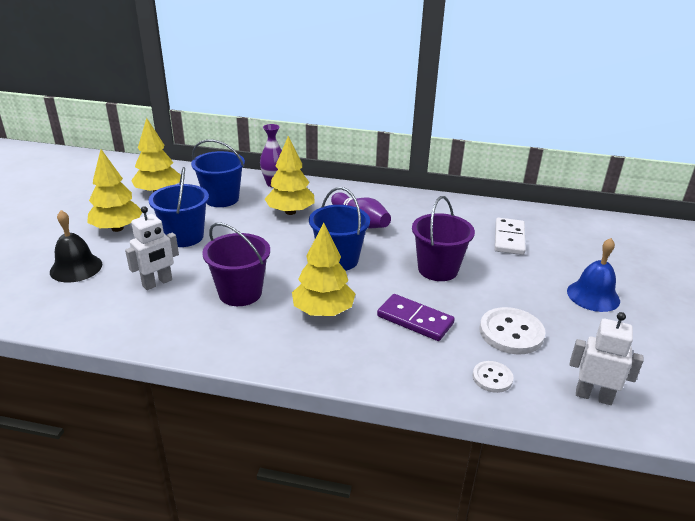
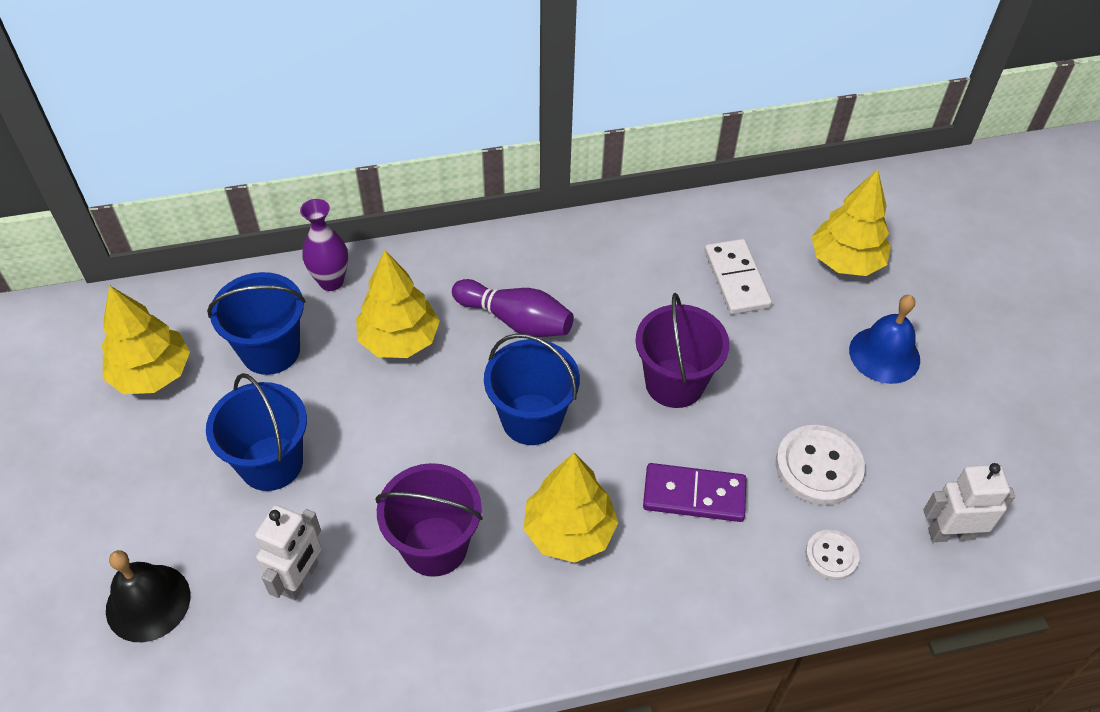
camera: 25 degrees left, 20 degrees up
yellow tree [87,149,142,232] -> yellow tree moved to [811,169,891,276]

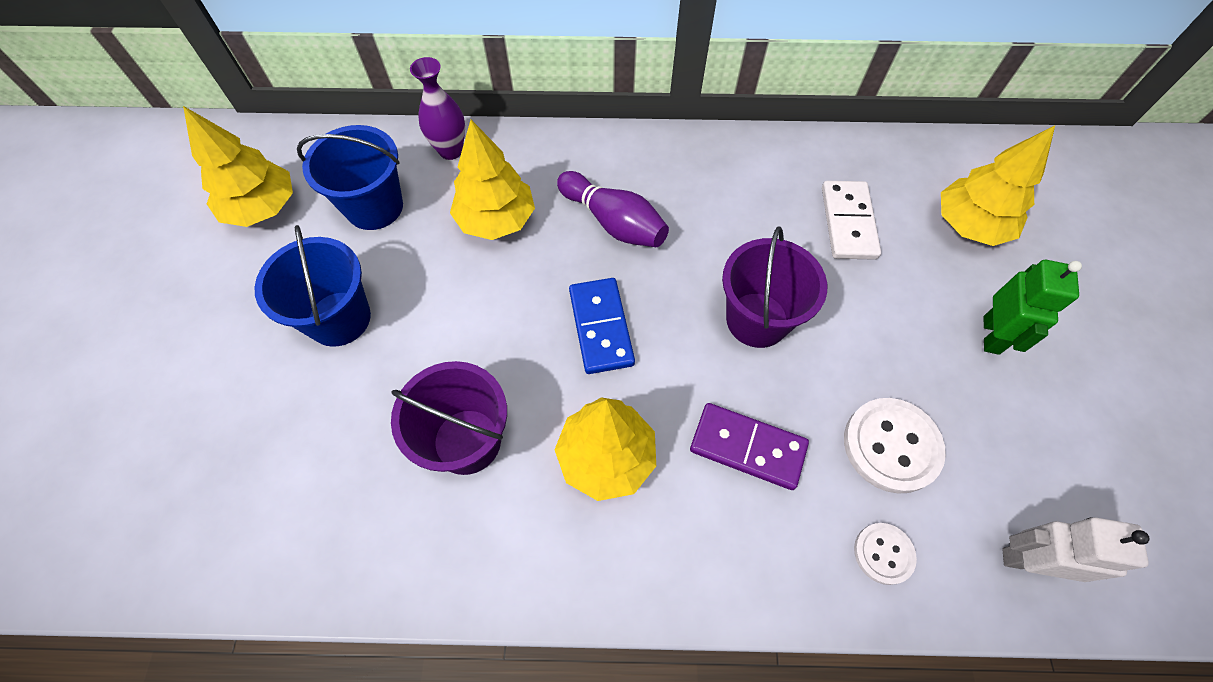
camera: 15 degrees right, 10 degrees up
black bell [106,550,190,642] -> none
white robot [255,505,321,600] -> none
blue bucket [484,333,580,445] -> blue domino [569,278,635,374]
blue bell [849,295,920,384] -> green robot [984,260,1082,355]

